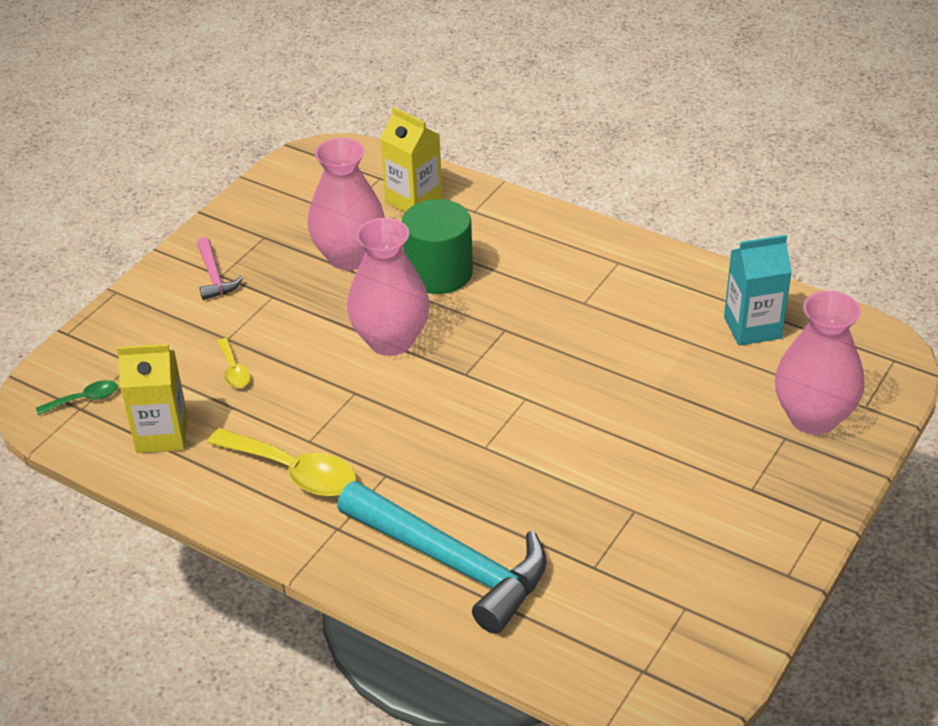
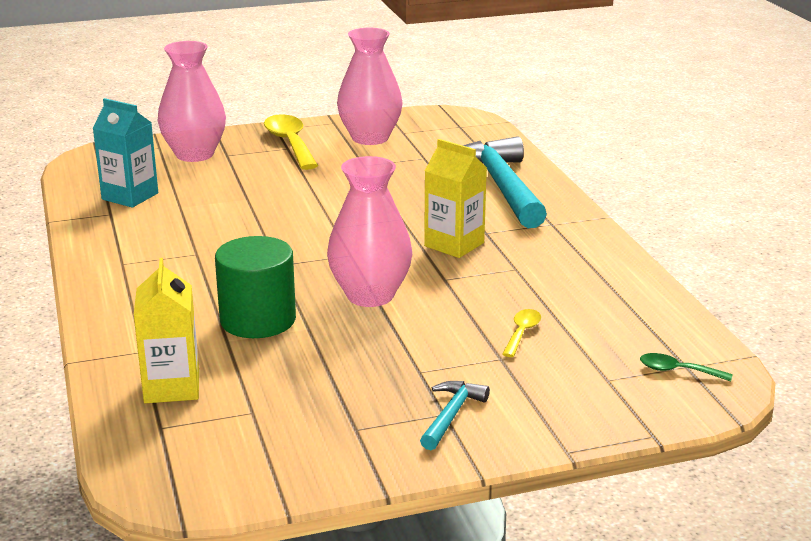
camera: 140 degrees left, 15 degrees down
yellow carton [117,344,188,453] -> yellow carton moved to [424,139,487,258]
pink hammer [197,237,243,300] -> turquoise hammer [420,381,490,450]
yellow spoon [207,428,357,497] -> yellow spoon moved to [264,114,318,170]
pink vase [307,138,385,270] -> pink vase moved to [337,28,403,145]

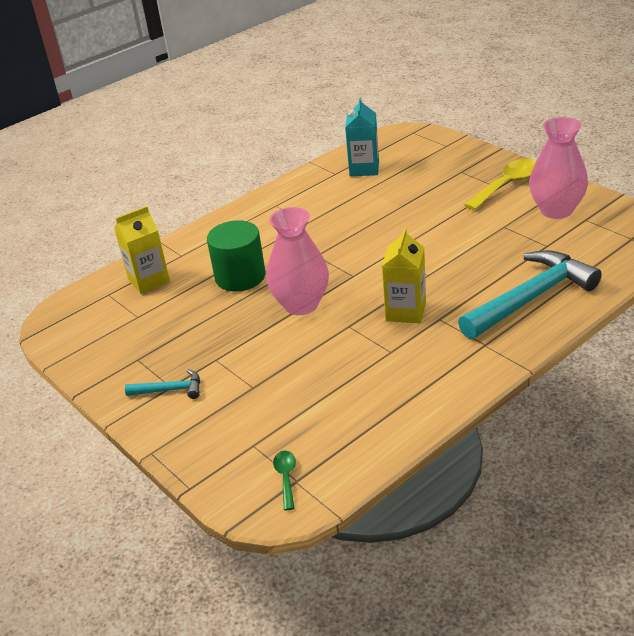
camera: 70 degrees right, 10 degrees up
pink vase [158,41,226,162] -> none
yellow spoon [502,309,541,357] -> none

